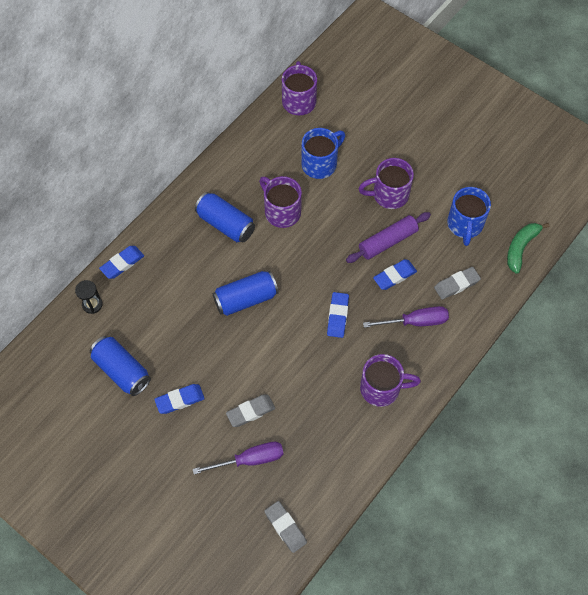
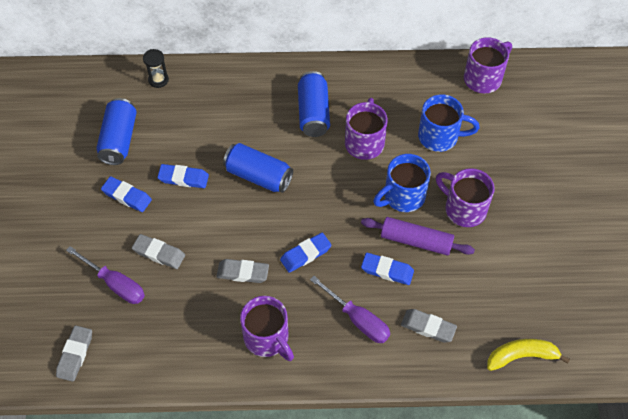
camera: 50 degrees right, 5 degrees down
blue eraser [99,246,144,279] -> blue eraser moved to [157,164,209,188]
blue mug [447,187,491,246] -> blue mug moved to [373,154,431,212]
green banana [507,223,549,274] -> yellow banana [487,339,570,371]
none -> grey eraser [216,259,269,283]

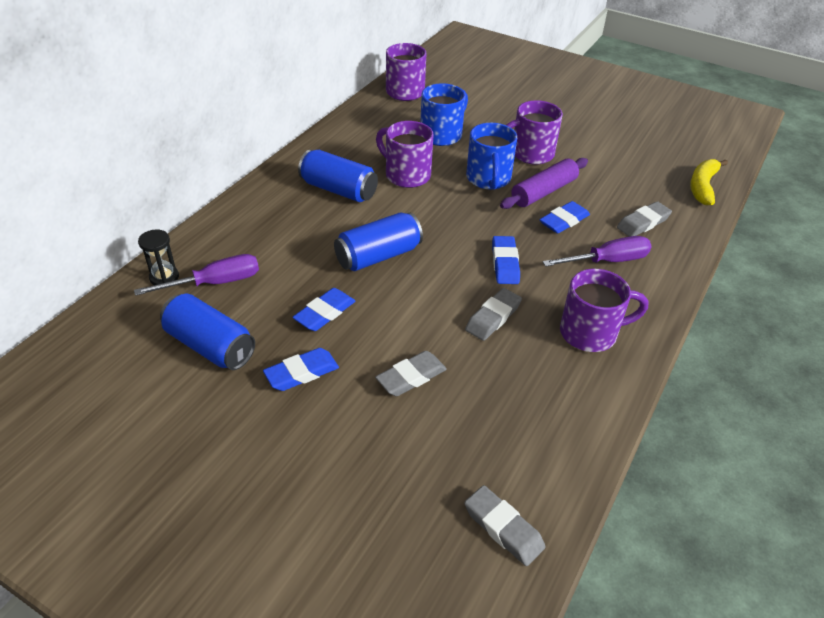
camera: 60 degrees left, 15 degrees down
purple screwdriver [66,246,145,304] -> purple screwdriver moved to [134,254,259,296]

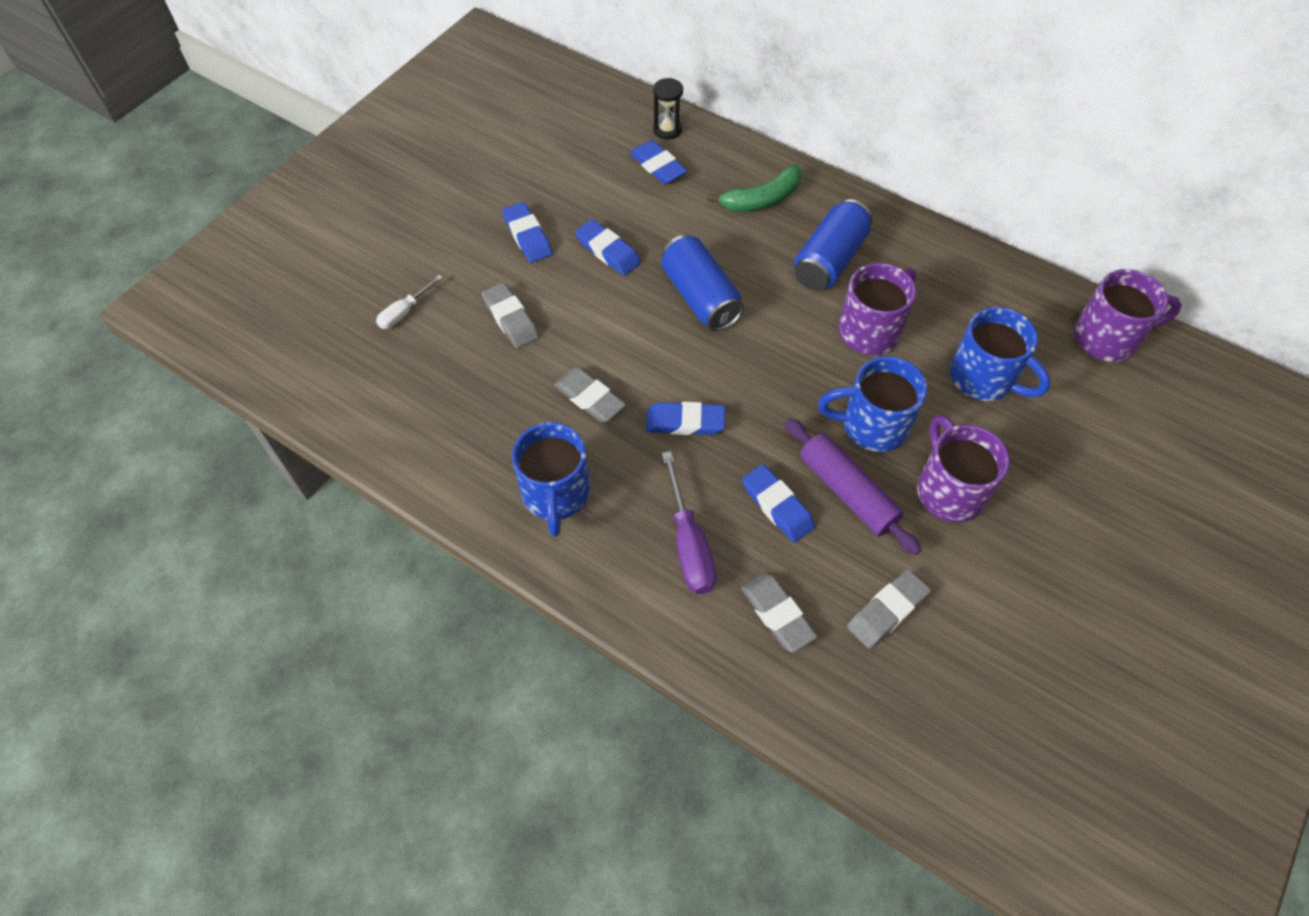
camera: 95 degrees right, 15 degrees up
purple screwdriver [134,254,259,296] -> blue eraser [630,140,687,184]
blue can [160,294,255,370] -> none
grey eraser [464,485,545,566] -> grey eraser moved to [847,569,931,649]
purple mug [560,269,648,352] -> blue mug [512,422,590,537]
yellow banana [690,159,728,205] -> none
none -> white screwdriver [376,275,443,329]
none -> green banana [707,164,802,212]

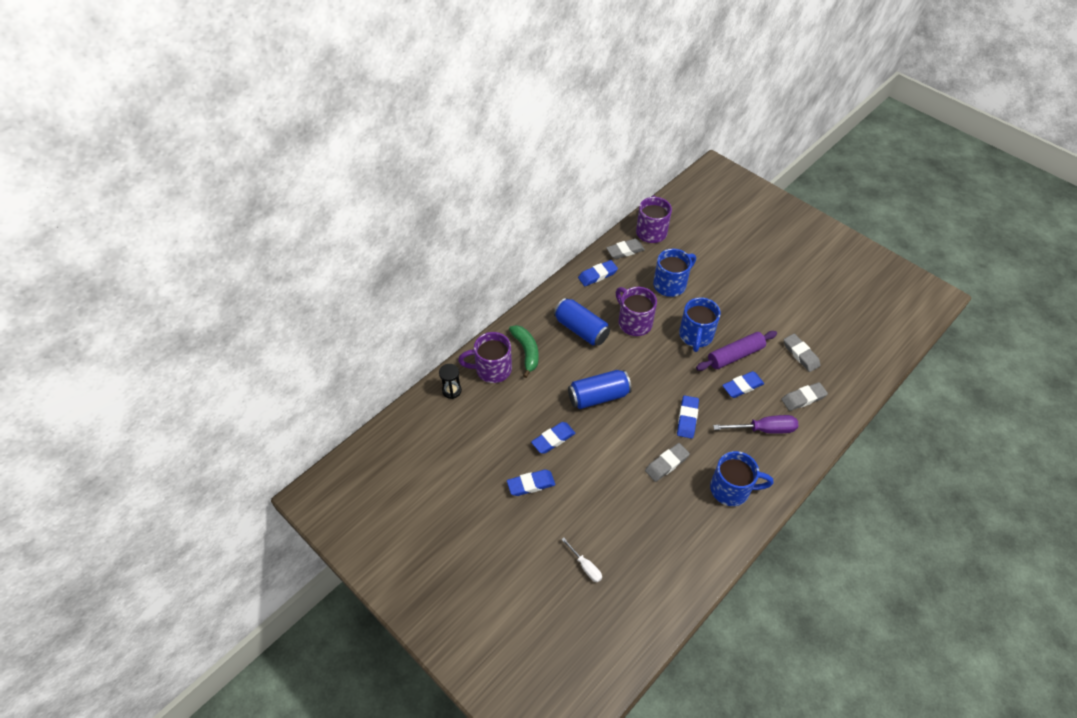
camera: 80 degrees left, 5 degrees down
grey eraser [482,282,539,348] -> grey eraser moved to [606,239,645,259]
blue eraser [630,140,687,184] -> blue eraser moved to [578,260,618,286]
purple mug [917,415,1010,523] -> purple mug moved to [458,332,512,383]

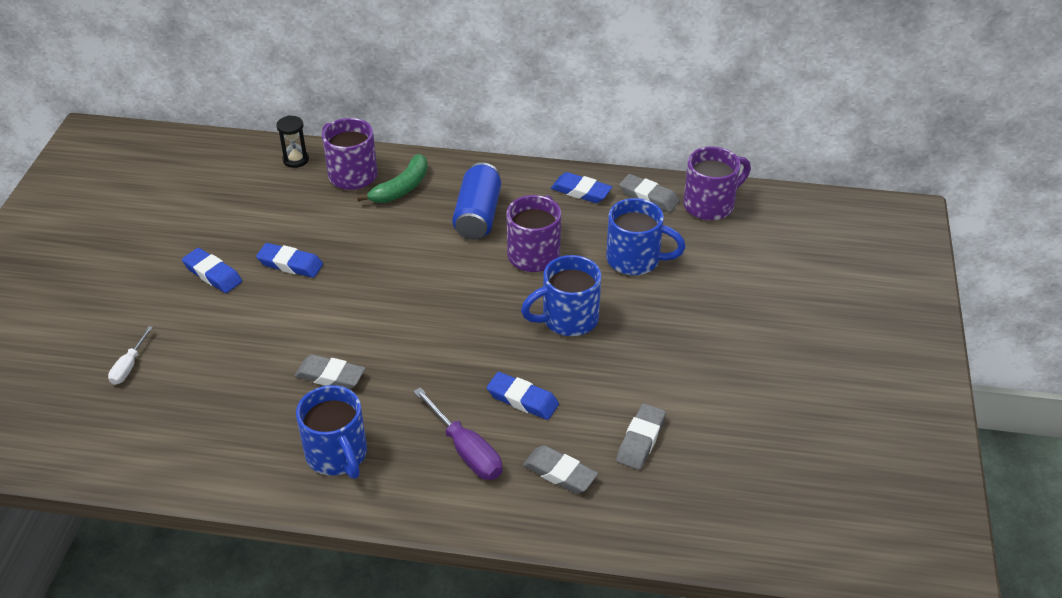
camera: 55 degrees right, 10 degrees down
blue can [568,370,632,409] -> none
blue eraser [677,396,699,439] -> none
purple rolling pin [696,331,777,371] -> none

